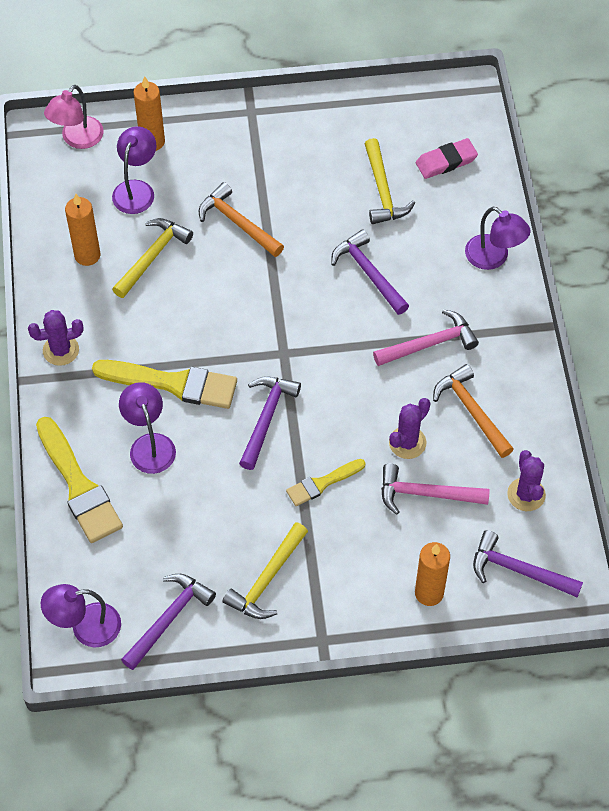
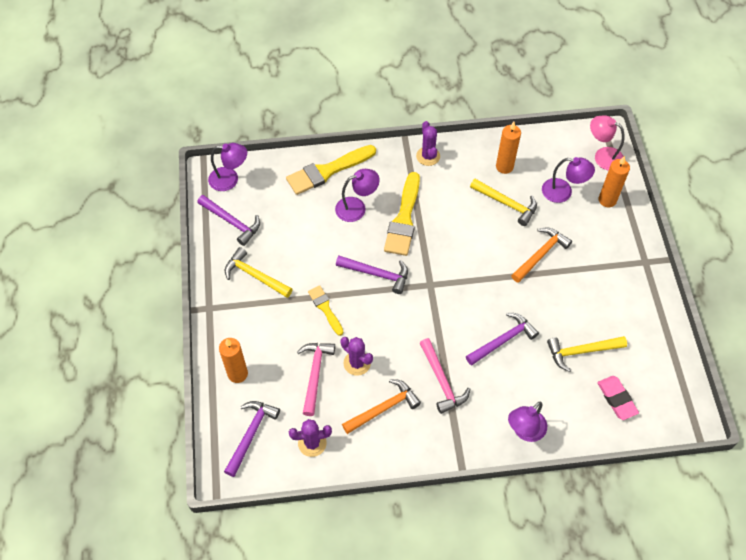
camera: 90 degrees right, 0 degrees up
purple lamp [41,584,121,647] -> purple lamp turned 105 degrees clockwise [208,143,247,191]

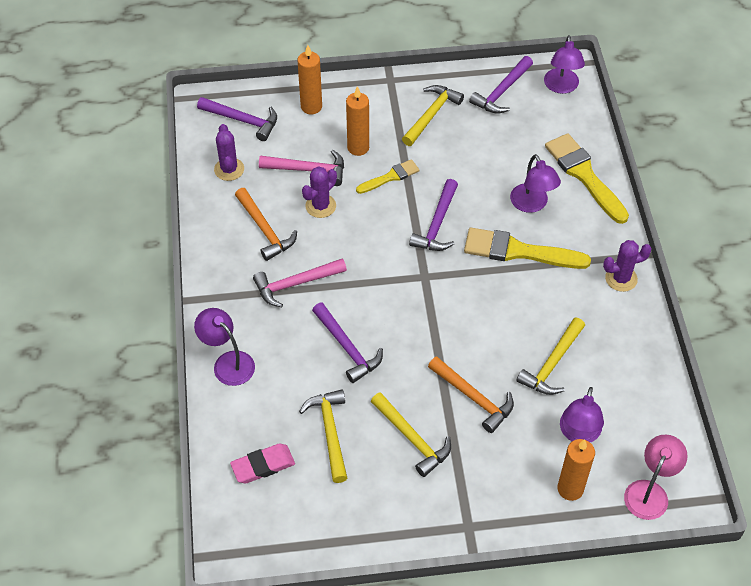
camera: 90 degrees right, 5 degrees down
orange candle [496,122,521,174] -> orange candle moved to [346,86,369,156]
none -> yellow hammer [371,392,451,477]

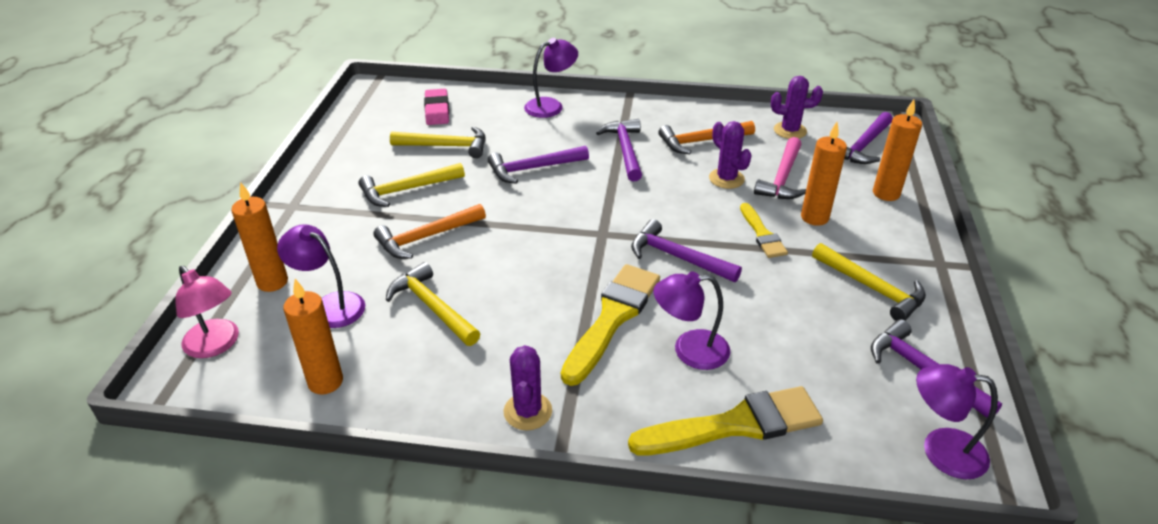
camera: 105 degrees right, 15 degrees down
pink hammer [253,258,347,307] -> purple hammer [596,119,642,182]
none -> orange candle [283,279,343,394]

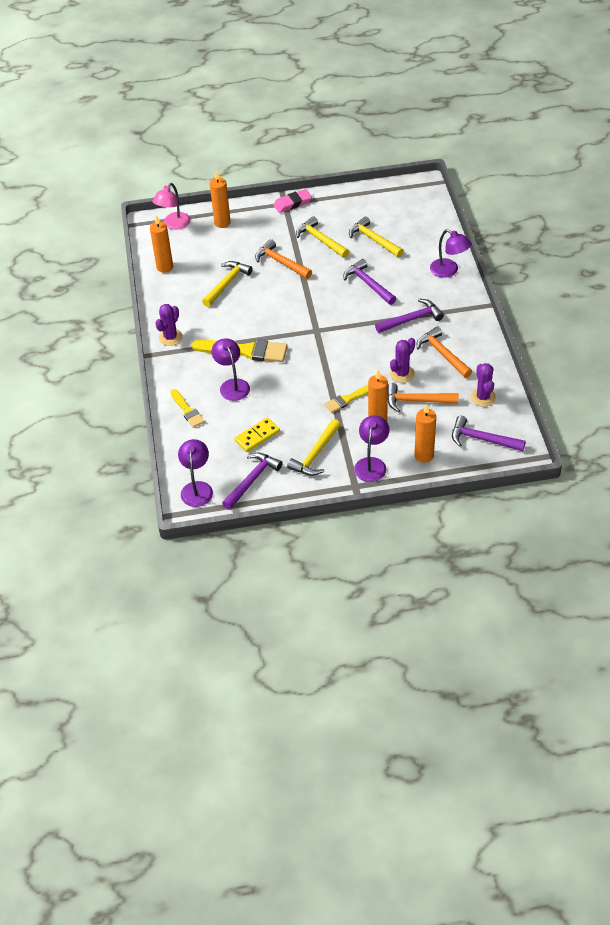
camera: 75 degrees right, 10 degrees up
purple lamp [277,224,365,328] -> purple lamp moved to [354,415,390,482]
yellow hammer [390,126,486,158] -> yellow hammer turned 150 degrees clockwise [349,216,404,257]
pink eraser [424,89,449,125] -> pink eraser moved to [273,189,312,213]
purple cactus [504,345,552,430] -> purple cactus turned 45 degrees counterclockwise [155,304,183,346]
yellow brush [628,386,823,455] -> yellow brush [170,389,205,428], size x0.57
purple hammer [631,219,742,282] -> none
pink hammer [754,137,806,199] -> orange hammer [388,383,459,412]
none -> yellow domino [234,418,280,452]

